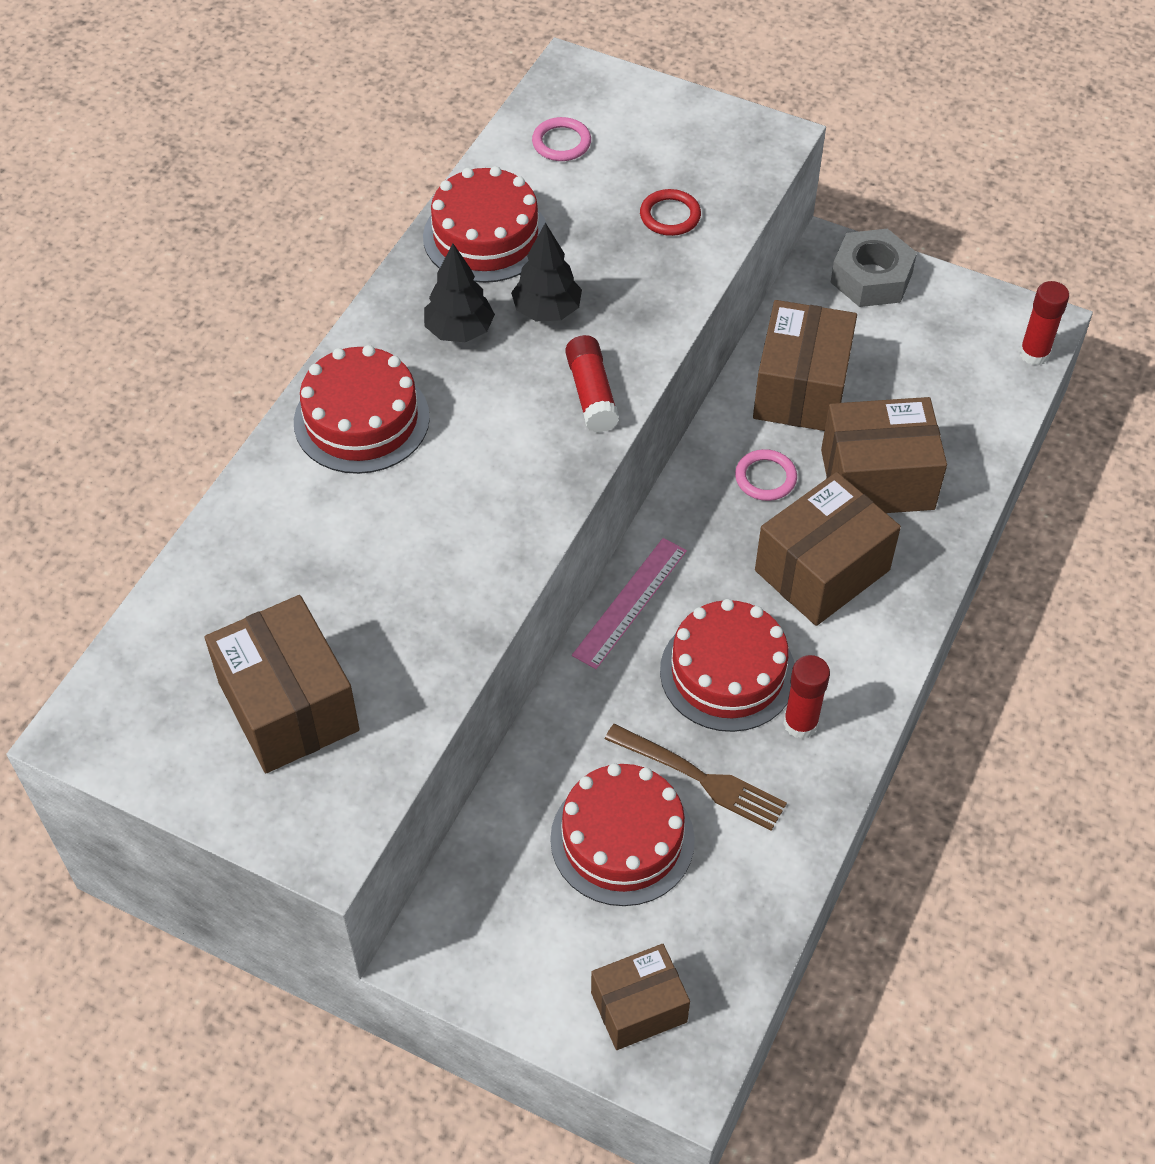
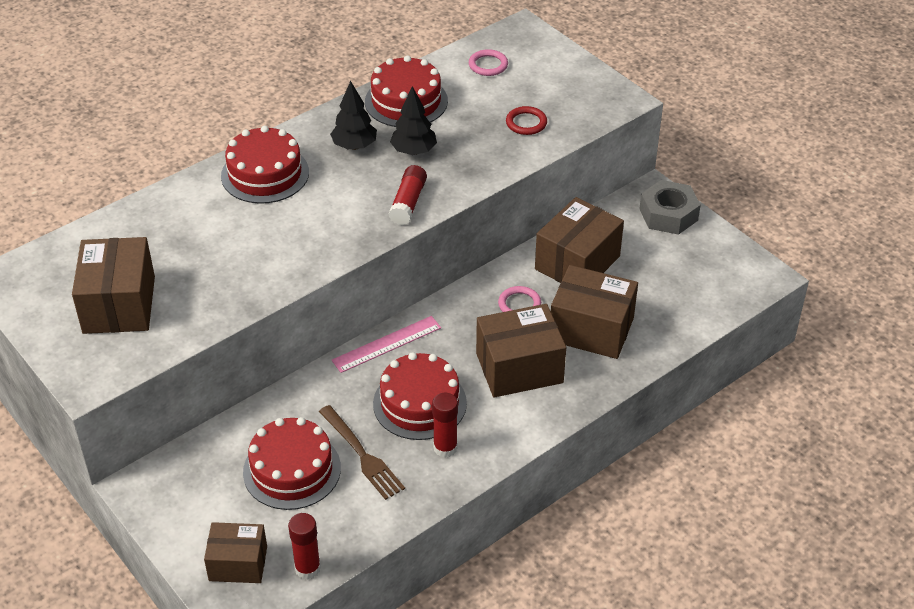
camera: 25 degrees right, 10 degrees down
red glue stick [1019,281,1069,365] -> red glue stick moved to [288,513,321,580]

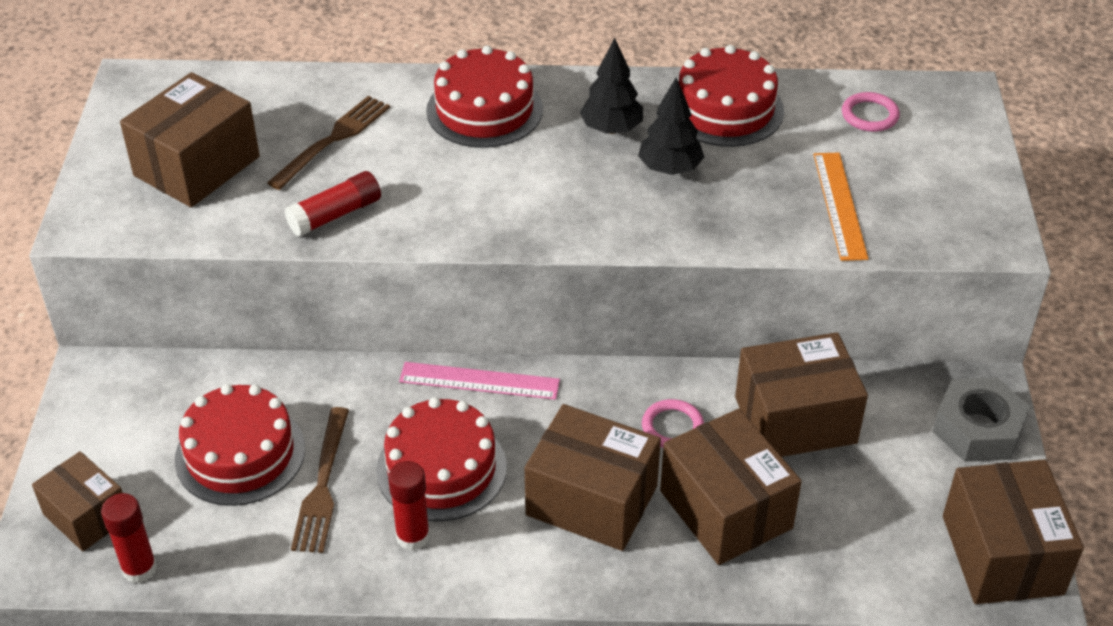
camera: 40 degrees right, 0 degrees up
red glue stick [389,165,427,225] -> red glue stick moved to [284,171,381,237]
red ring [506,106,547,135] -> orange ruler [814,152,869,261]
none -> brown fork [267,96,390,190]
none -> brown box [943,459,1084,604]

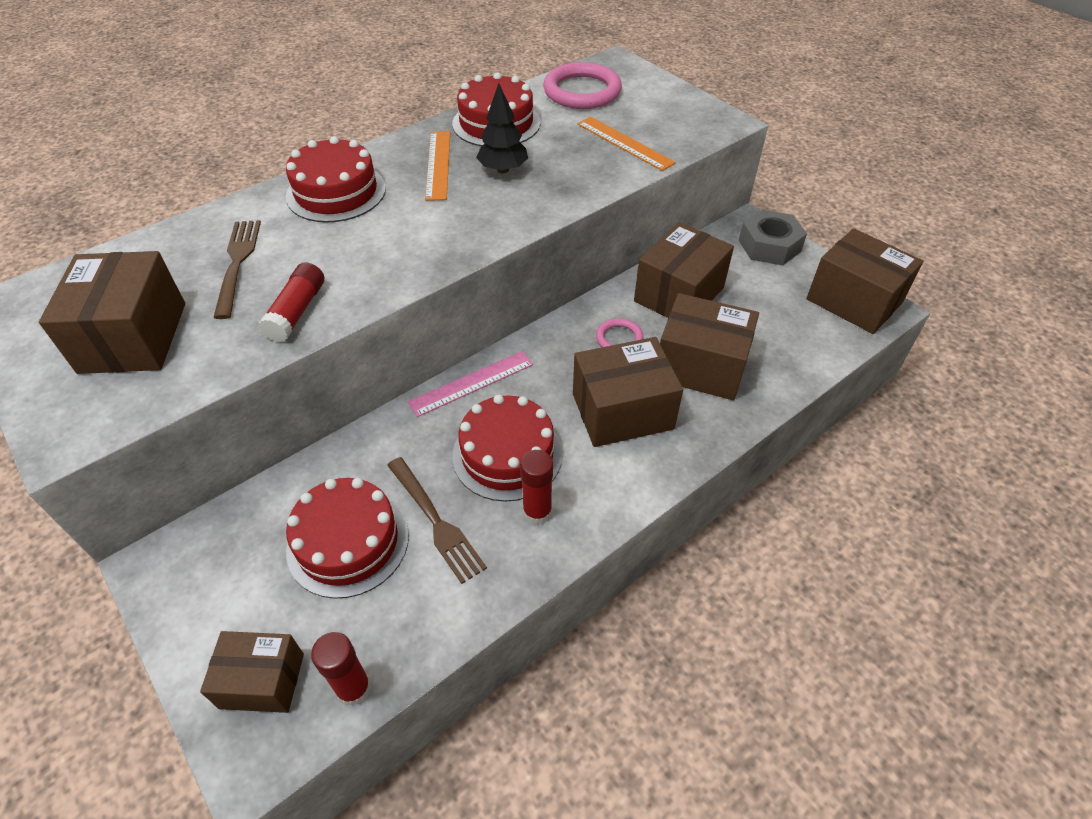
camera: 40 degrees left, 5 degrees up
black tree [580,38,643,134] -> orange ruler [425,131,450,201]
pink ring [842,92,900,132] -> pink ring [543,62,622,109], size x1.90

